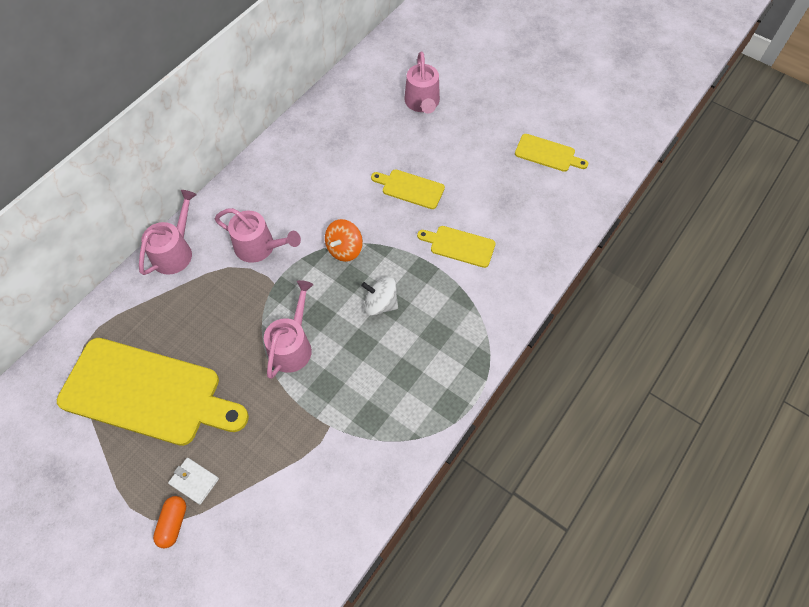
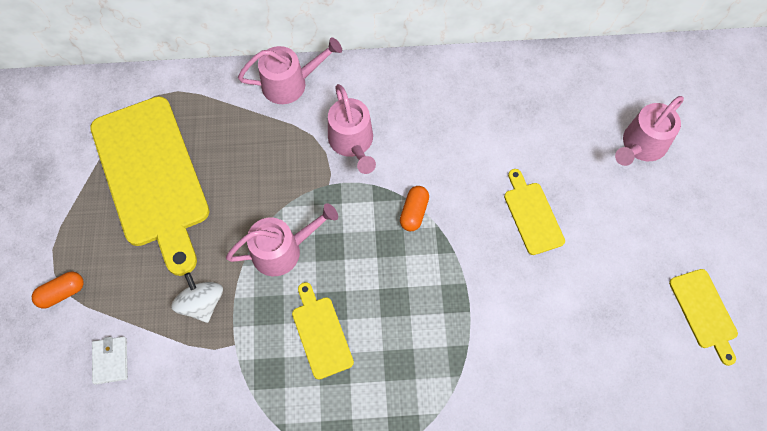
camera: 50 degrees right, 5 degrees up
white wallet [168,458,219,505] -> white wallet moved to [92,336,128,385]
orange spinning top [325,219,363,262] -> orange capsule [400,186,429,231]
white spinning top [361,277,398,316] -> white spinning top moved to [171,272,223,323]
yellow cutting board [417,226,495,268] -> yellow cutting board moved to [292,282,354,379]

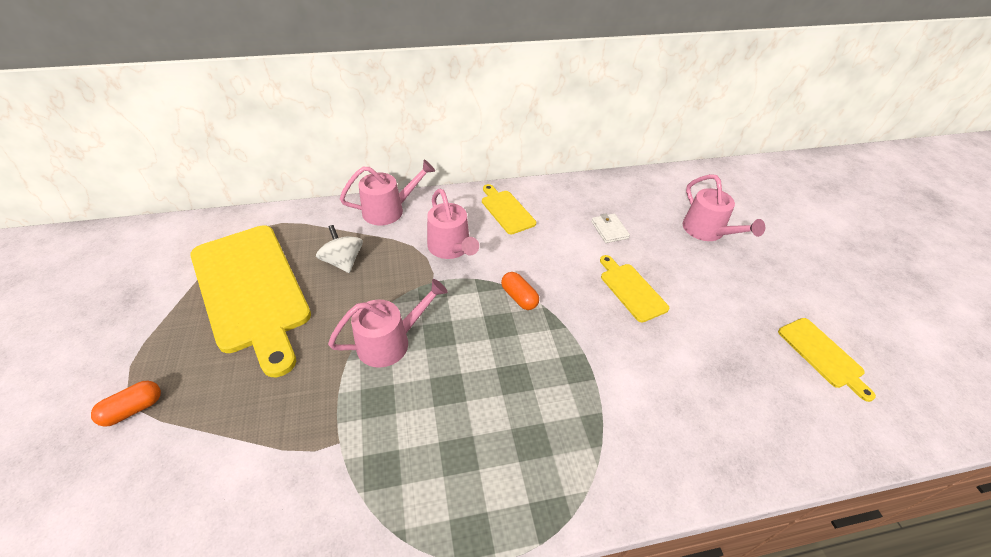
camera: 10 degrees left, 20 degrees down
white wallet [92,336,128,385] -> white wallet moved to [591,213,630,243]
white spinning top [171,272,223,323] -> white spinning top moved to [316,225,363,273]
yellow cutting board [292,282,354,379] -> yellow cutting board moved to [482,184,536,234]
orange capsule [400,186,429,231] -> orange capsule turned 45 degrees counterclockwise [501,272,539,310]
pink watering can [615,96,684,166] -> pink watering can turned 60 degrees counterclockwise [682,174,765,241]

